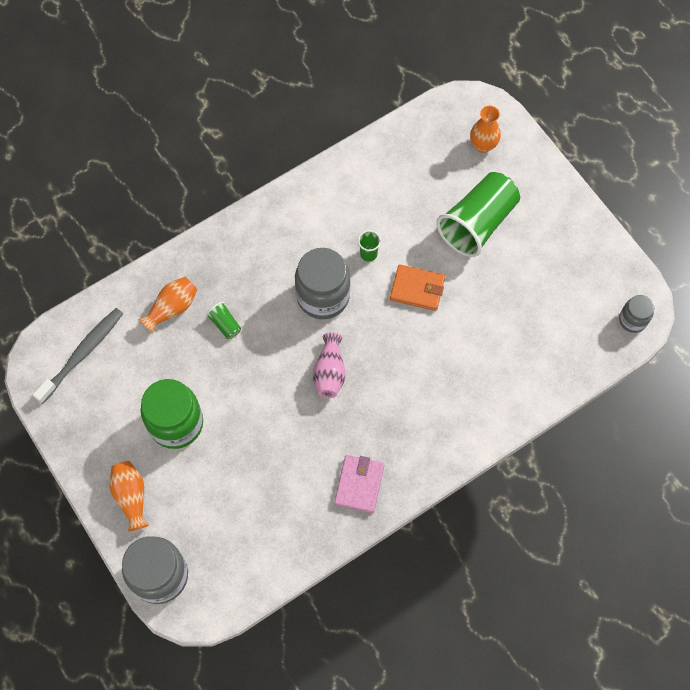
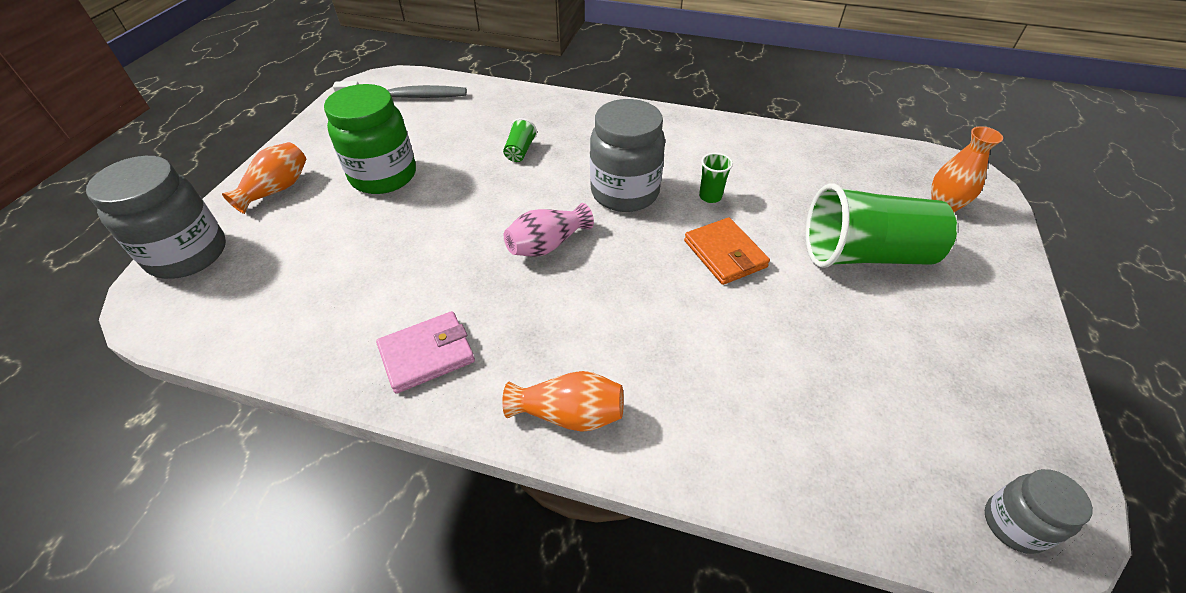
camera: 50 degrees right, 20 degrees down
orange vase [139,277,197,333] -> orange vase moved to [502,371,624,432]

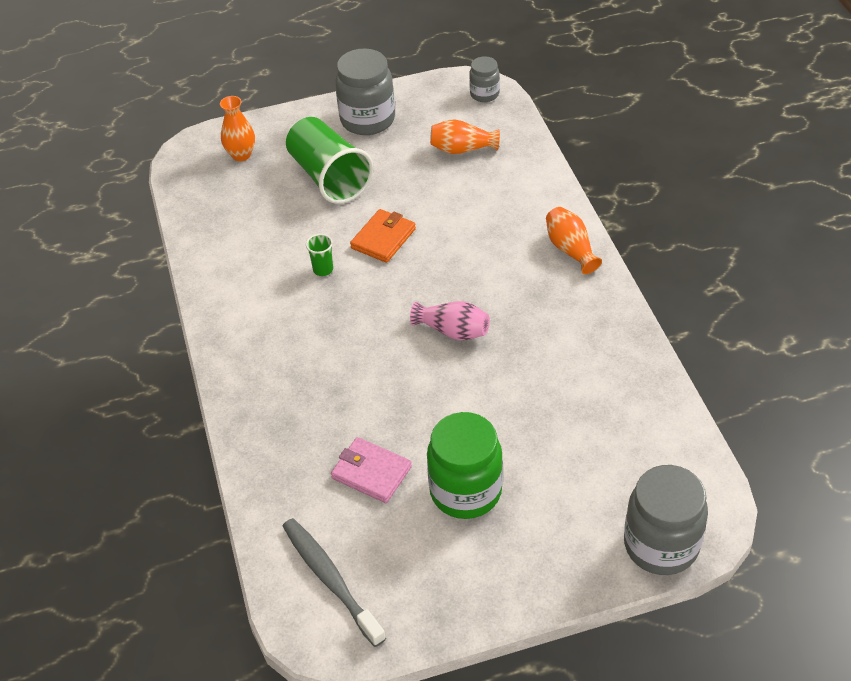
camera: 120 degrees left, 0 degrees up
orange vase [222,142,306,214] -> orange vase moved to [430,119,500,154]
pink wallet [376,311,475,394] -> pink wallet moved to [331,437,412,503]
green cup [503,118,537,162] -> none
grey jar [590,99,665,212] -> grey jar moved to [335,48,395,135]

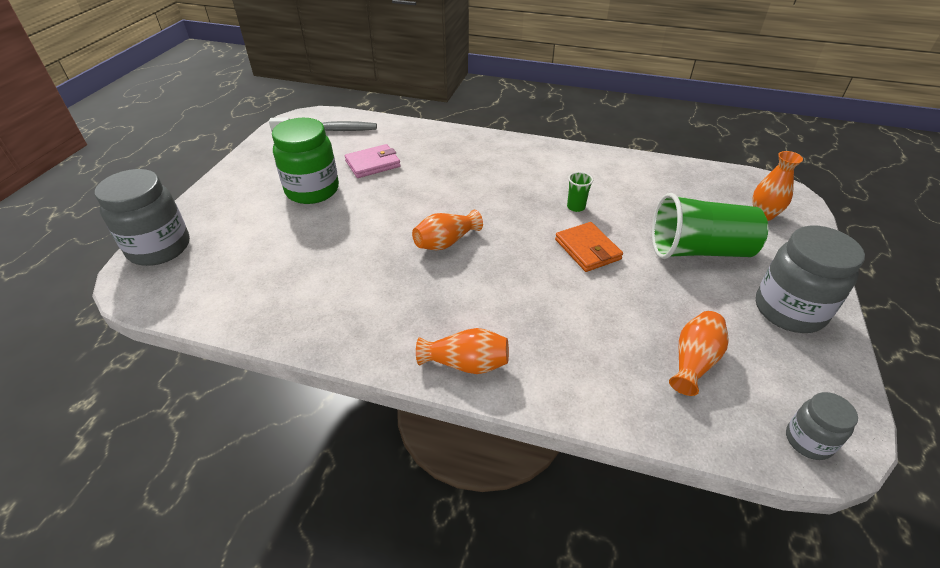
camera: 120 degrees right, 5 degrees down
pink vase [410,301,490,340] -> orange vase [412,210,483,250]

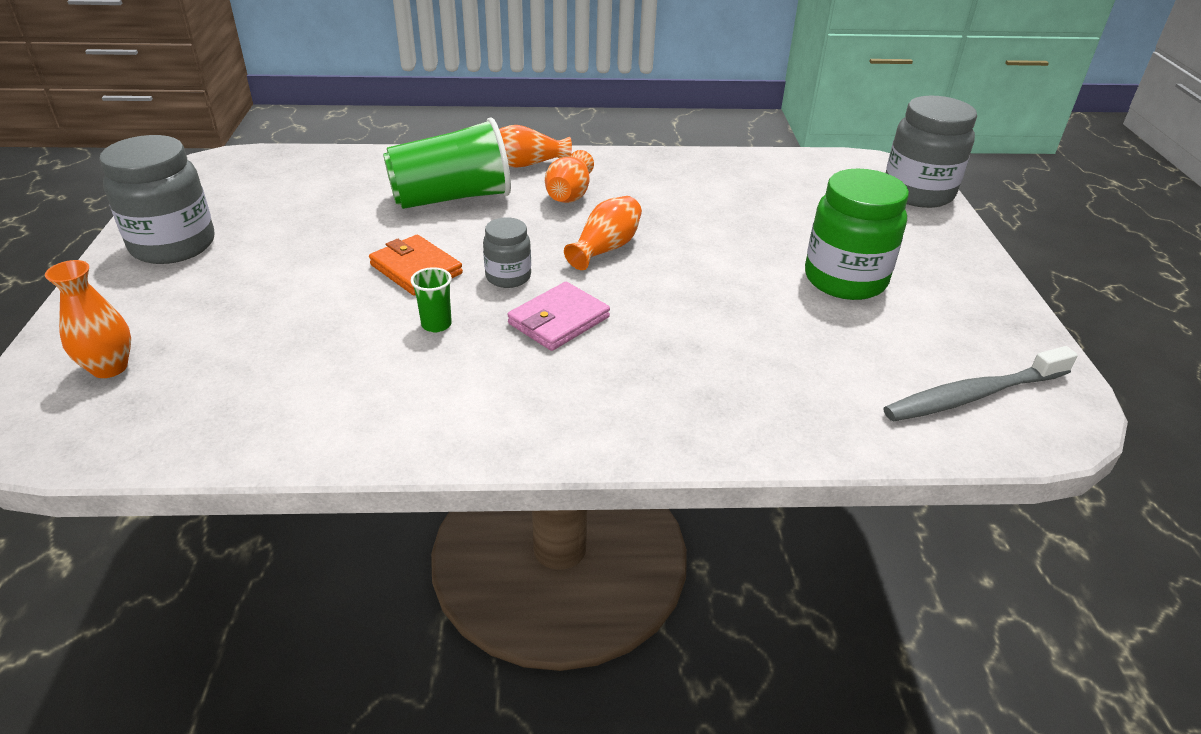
camera: 160 degrees right, 5 degrees down
pink wallet [345,144,401,178] -> pink wallet moved to [507,282,610,351]
green cup [652,193,768,259] -> green cup moved to [383,117,511,209]
orange vase [669,311,729,396] -> orange vase moved to [545,150,594,203]
grey jar [786,392,858,460] -> grey jar moved to [483,218,531,288]

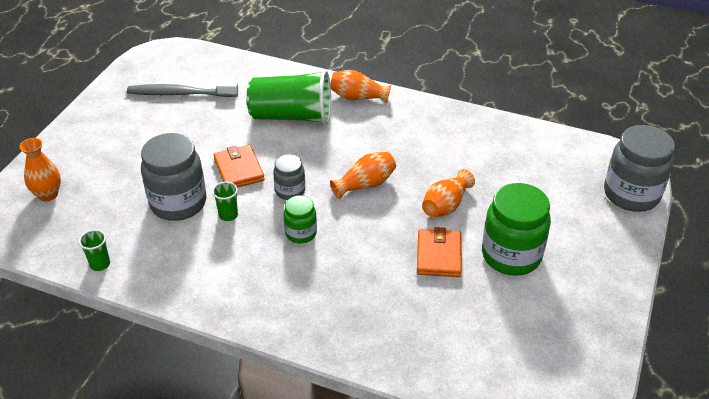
camera: 25 degrees right, 5 degrees up
grey jar [99,135,214,264] -> grey jar moved to [141,133,206,221]
pink wallet [507,282,610,351] -> green jar [284,195,317,243]
orange vase [545,150,594,203] -> orange vase moved to [422,169,475,217]
grey toothbrush [883,346,1078,421] -> grey toothbrush moved to [127,81,238,97]
none -> green cup [79,230,110,271]
none -> orange wallet [417,227,462,277]

